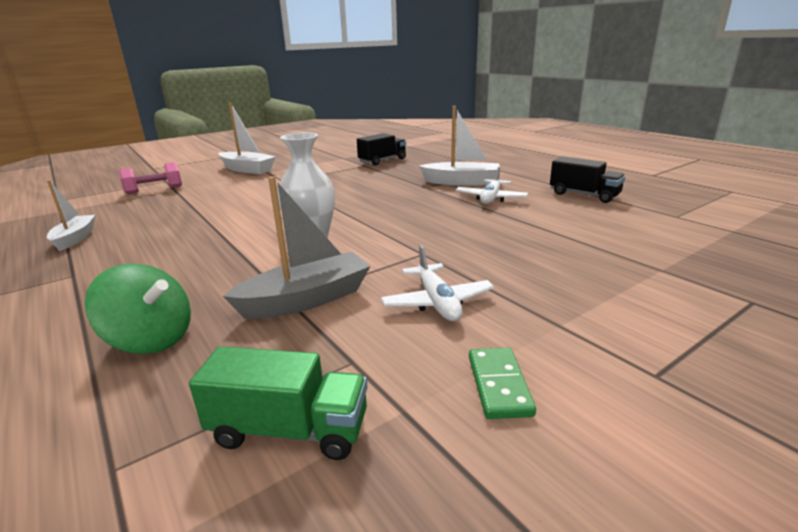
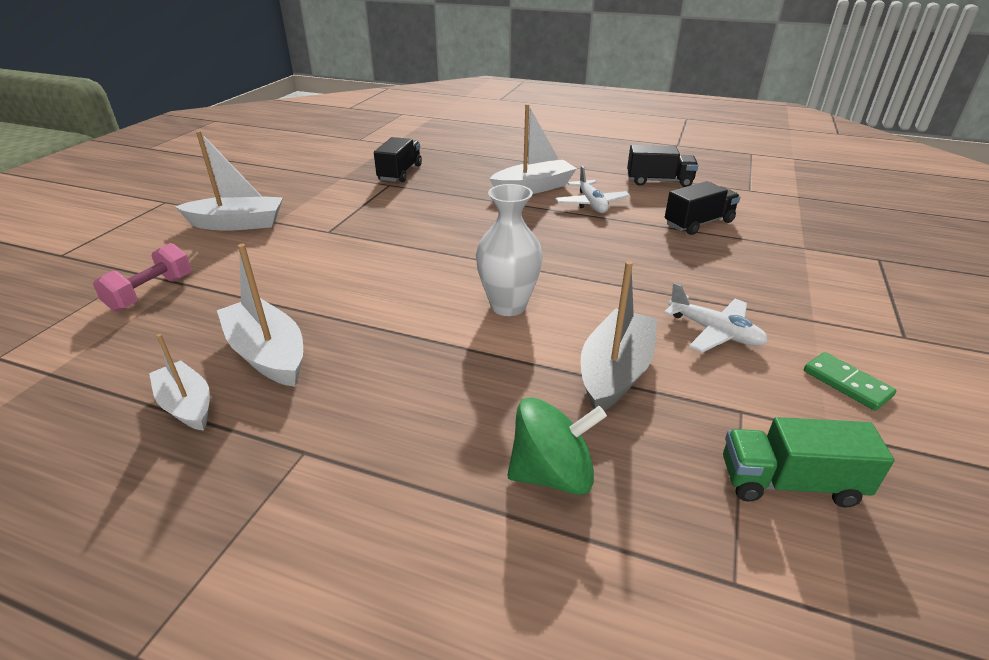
camera: 35 degrees left, 10 degrees up
green truck [189,346,367,460] -> green truck turned 150 degrees counterclockwise [723,417,894,508]
none -> white boat [217,244,303,387]
none -> black truck [665,181,740,235]

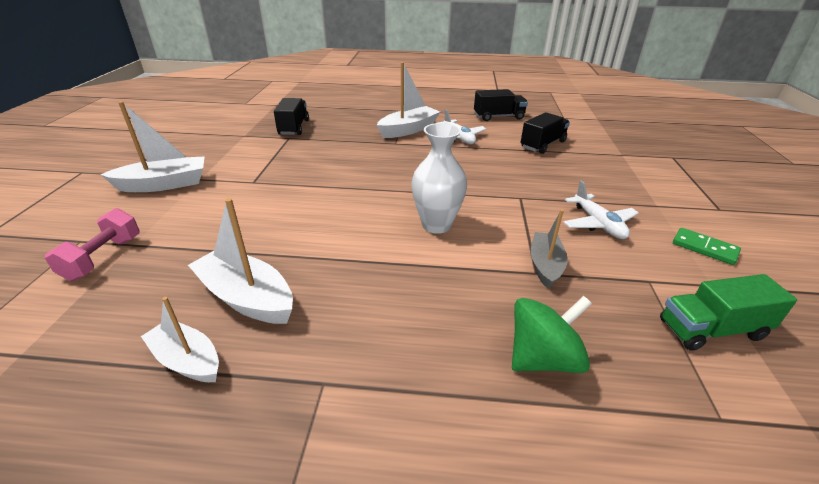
camera: 15 degrees left, 0 degrees up
grey boat [581,261,657,411] -> grey boat [531,209,568,288], size x0.66
white plane [664,283,768,353] -> white plane turned 45 degrees clockwise [563,181,639,239]

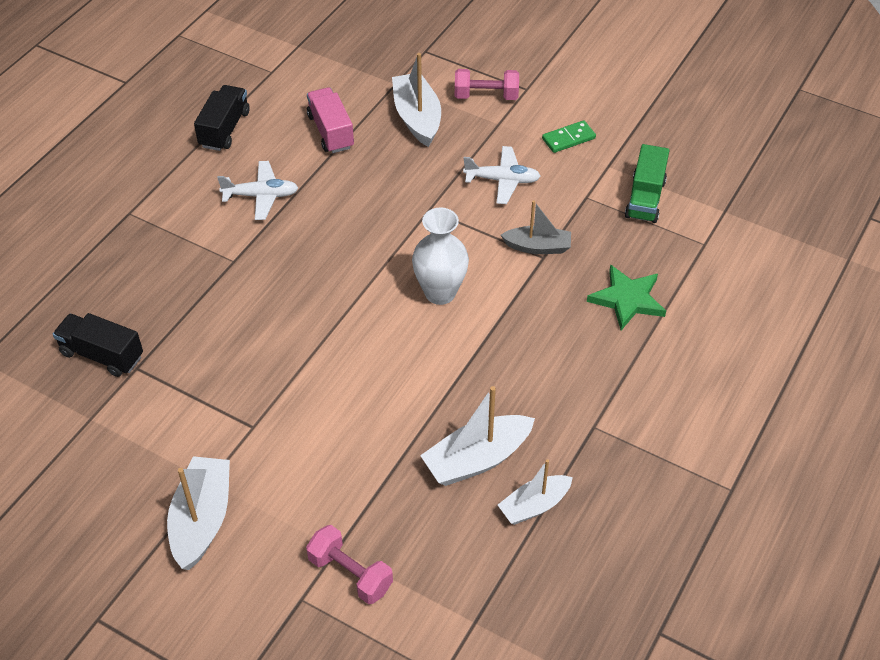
camera: 65 degrees left, 15 degrees up
white boat [377,62,440,138] -> white boat moved to [392,53,441,147]
green spinning top [512,296,592,373] -> green star [587,265,666,330]
black truck [521,112,570,154] -> pink truck [307,87,354,153]
grey boat [531,209,568,288] -> grey boat turned 150 degrees clockwise [501,200,571,254]
none -> pink dumbbell [455,69,519,100]

